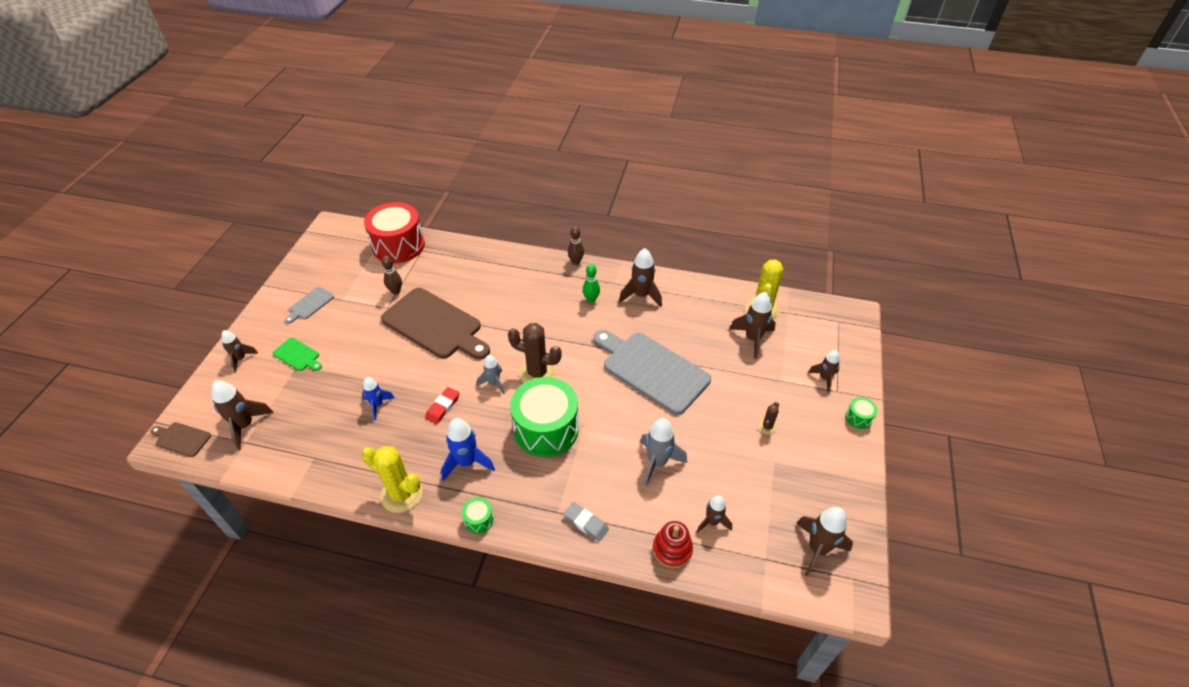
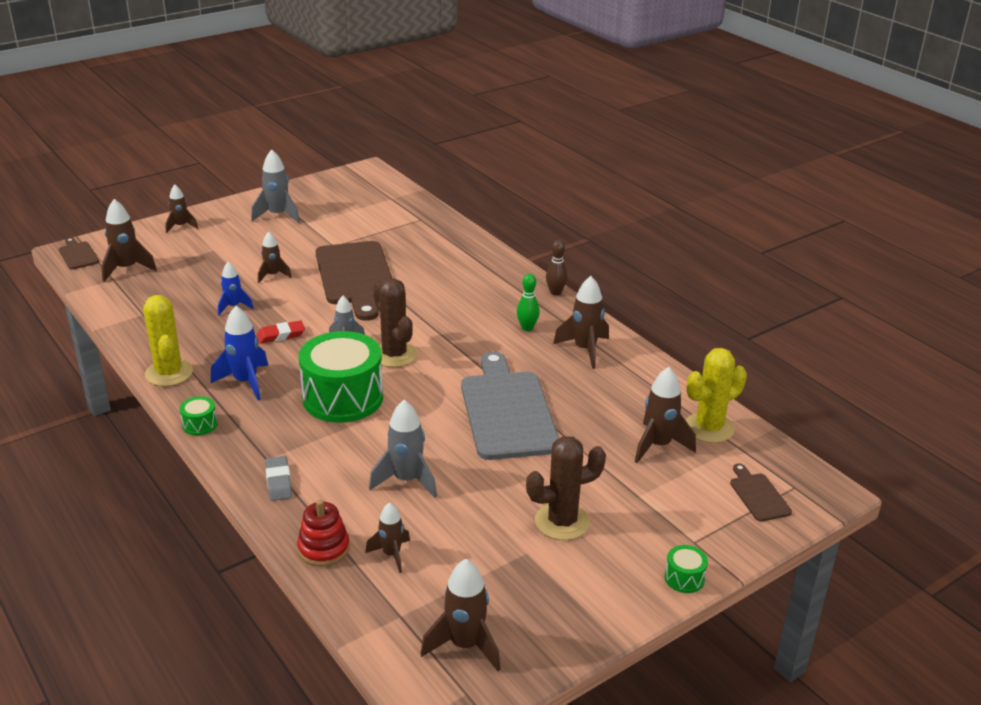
camera: 40 degrees right, 15 degrees down
green cutting board [273,338,322,371] -> none
grey cutting board [285,287,334,324] -> grey rocket [251,149,300,223]
red drum [364,202,425,263] -> none
brown bowling pin [382,256,402,295] -> none
brown cactus [758,402,779,434] -> brown cactus [526,436,606,540], size x2.12
brown rocket [808,350,840,393] -> brown rocket moved to [258,231,292,283]
none -> brown cutting board [730,464,792,522]

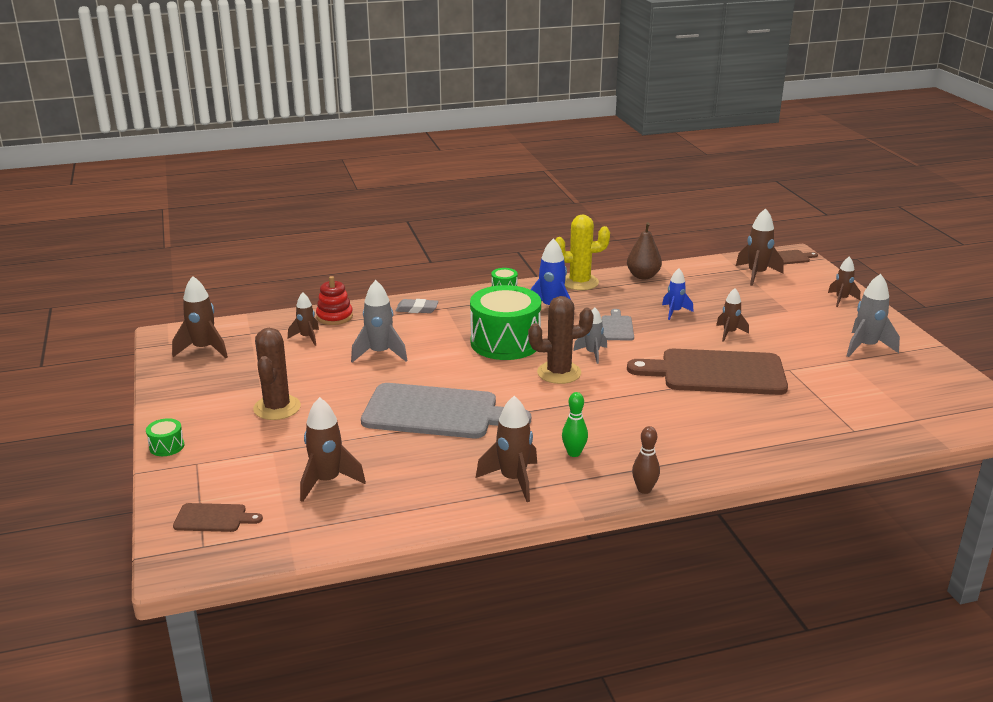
camera: 110 degrees right, 5 degrees down
red eraser [256,320,305,344] -> grey cutting board [602,309,634,341]
yellow cactus [686,348,747,443] -> none
none -> brown pear [627,222,662,279]

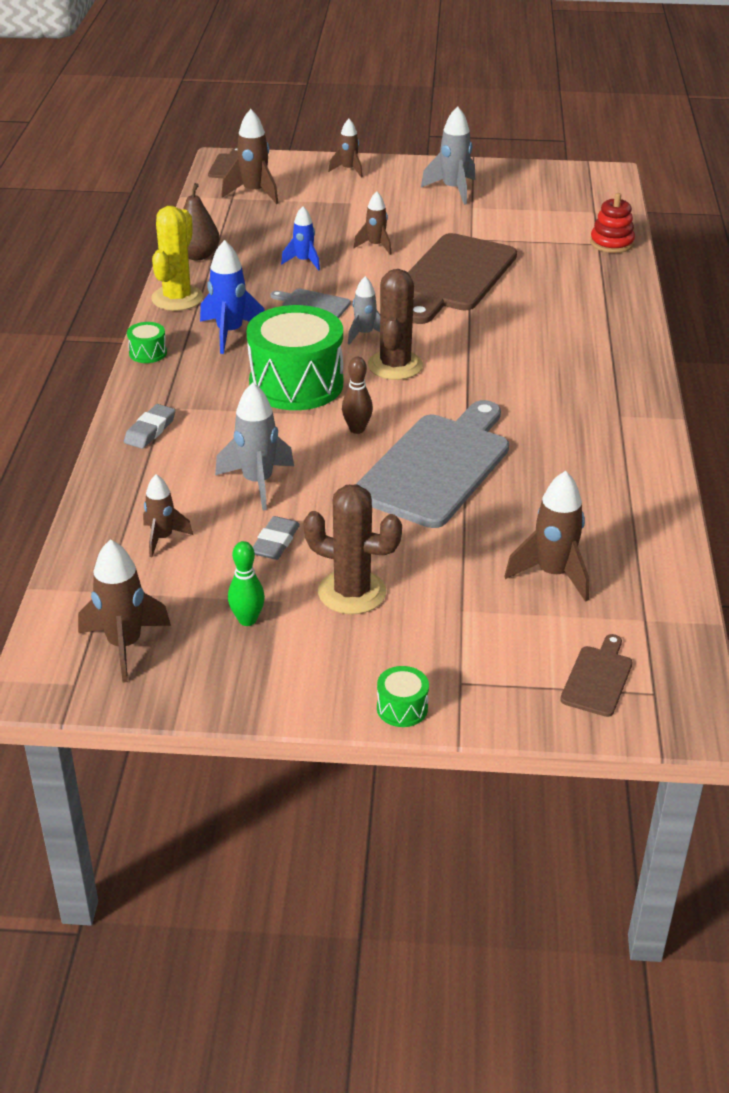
camera: 70 degrees left, 10 degrees up
red stacking toy [316,276,353,325] -> red stacking toy moved to [590,193,635,253]
brown rocket [476,396,537,502] -> none
green bowling pin [562,392,588,457] -> green bowling pin moved to [228,541,265,626]
brown bowling pin [632,426,660,494] -> brown bowling pin moved to [342,357,373,434]
none -> grey eraser [253,516,300,560]

